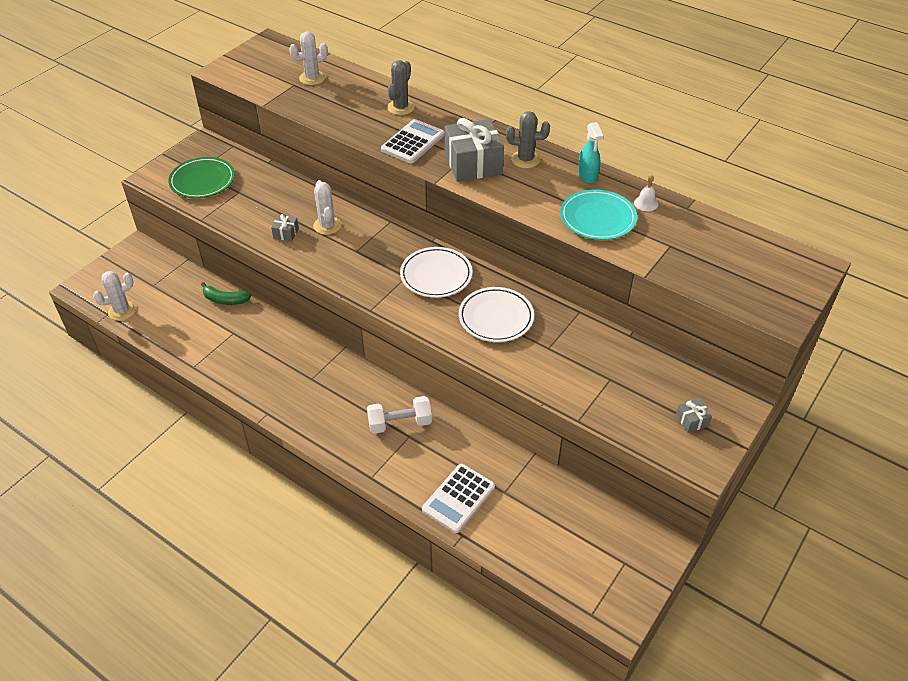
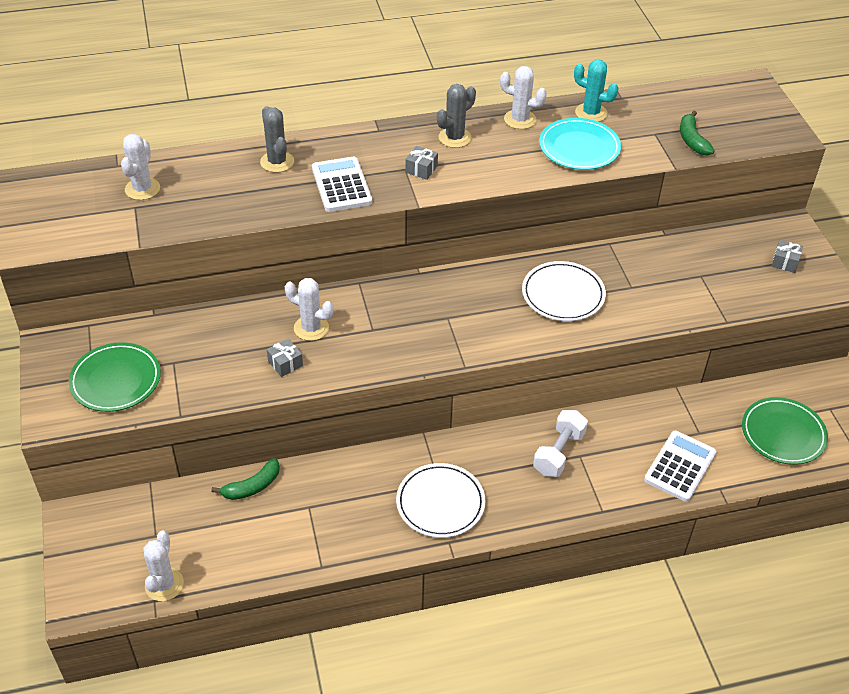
camera: 50 degrees left, 0 degrees up
white plate [400,247,472,298] -> white plate moved to [396,463,485,538]
white calculator [422,464,495,533] -> white calculator turned 135 degrees counterclockwise [644,431,717,502]
grey gift [445,118,504,182] -> grey gift [405,146,438,180], size x0.44
turquoise spray bottle [578,122,604,184] -> white cactus [500,66,547,129]
white bell [634,175,658,211] -> turquoise cactus [574,60,619,122]
none -> green banana [680,111,714,156]
none -> green plate [742,397,828,465]

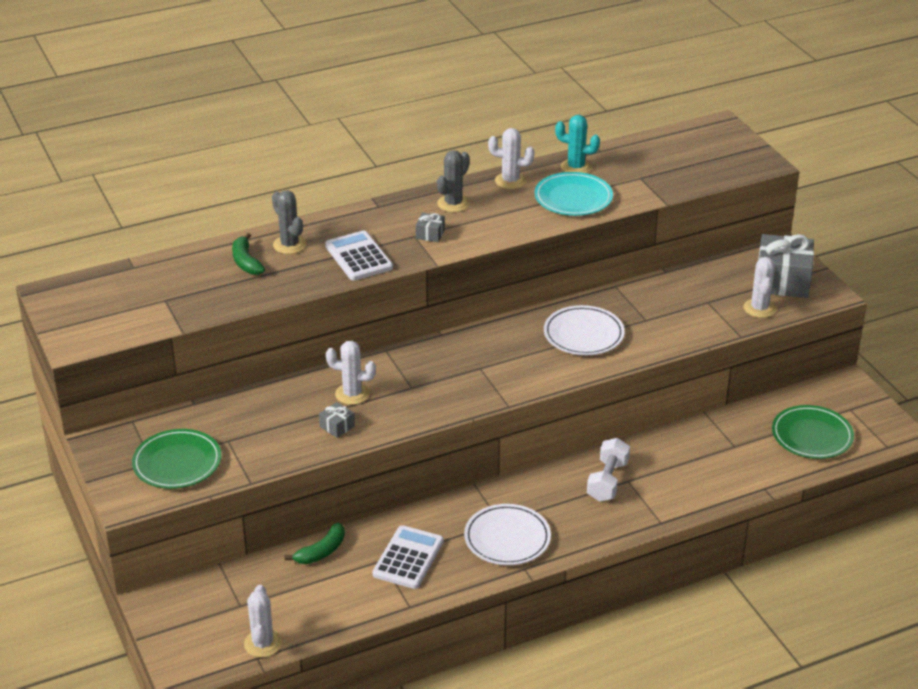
camera: 10 degrees left, 10 degrees down
white cactus [121,134,160,200] -> white cactus moved to [744,257,776,318]
white calculator [644,431,717,502] -> white calculator moved to [372,525,444,589]
green banana [680,111,714,156] -> green banana moved to [232,233,265,275]
grey gift [771,240,803,273] -> grey gift [758,234,814,298], size x2.28

